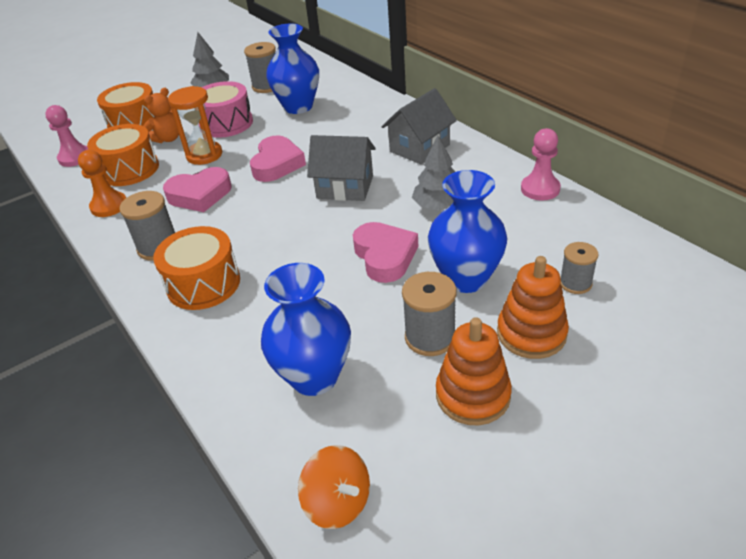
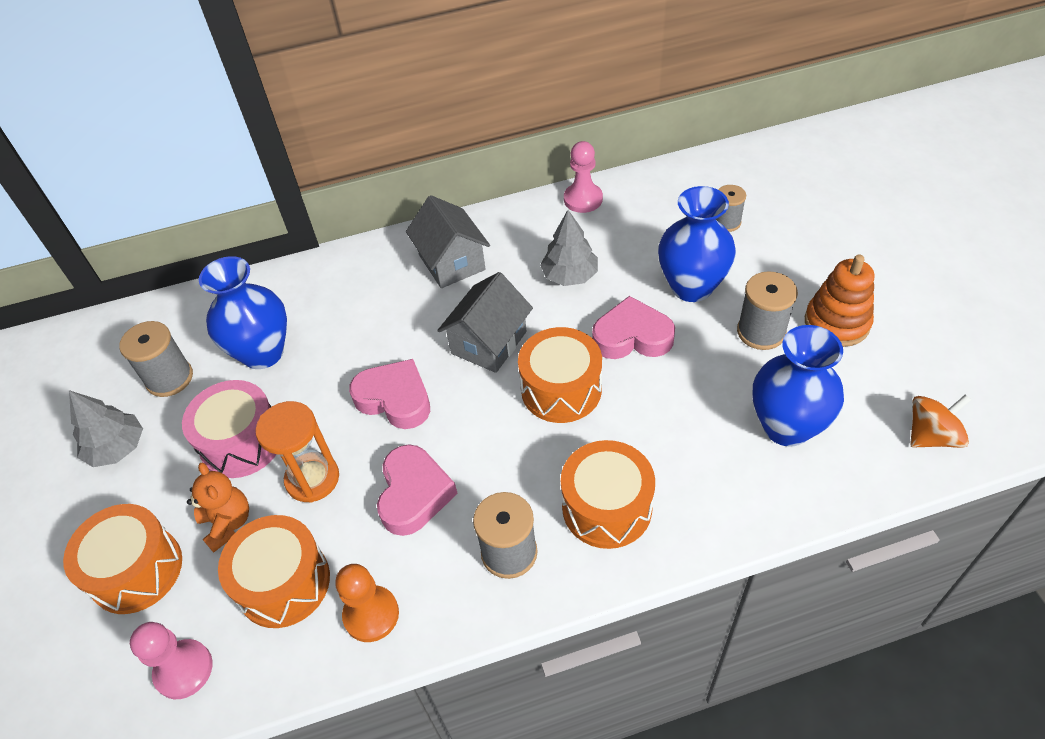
camera: 70 degrees left, 10 degrees up
orange stacking toy [497,256,569,359] -> none
none -> orange drum [518,327,602,423]

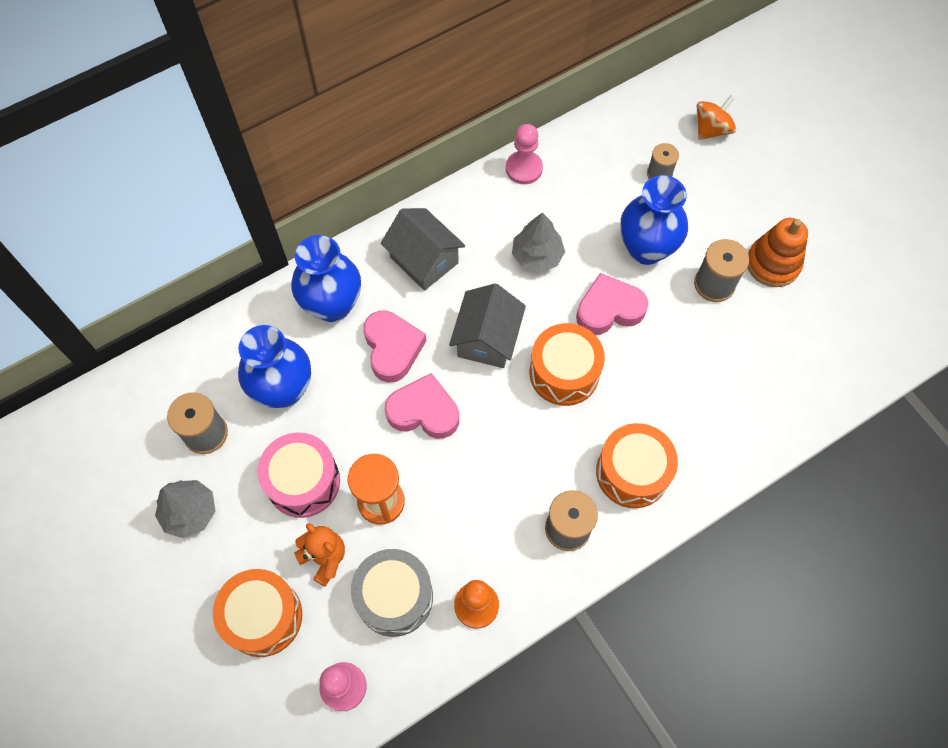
camera: 20 degrees left, 15 degrees up
orange drum [218,515,330,628] -> grey drum [351,549,433,637]
pink heart [377,445,458,536] -> pink heart moved to [363,310,426,383]
blue vase [753,325,844,447] -> blue vase moved to [291,235,361,322]
orange spinning top [910,394,971,448] -> orange spinning top moved to [697,95,736,140]

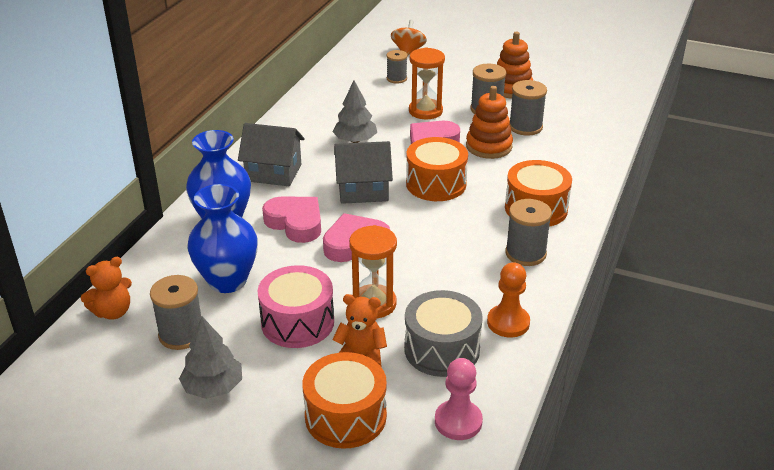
camera: 35 degrees left, 30 degrees down
grey house [449,284,526,368] -> grey house turned 75 degrees counterclockwise [334,141,393,204]
pink pawn [506,124,543,184] -> none
blue vase [620,175,688,265] -> orange hourglass [409,48,445,119]
none -> orange teddy bear [81,257,132,320]
none -> orange stacking toy [466,86,513,159]
none -> grey spool [509,80,547,136]

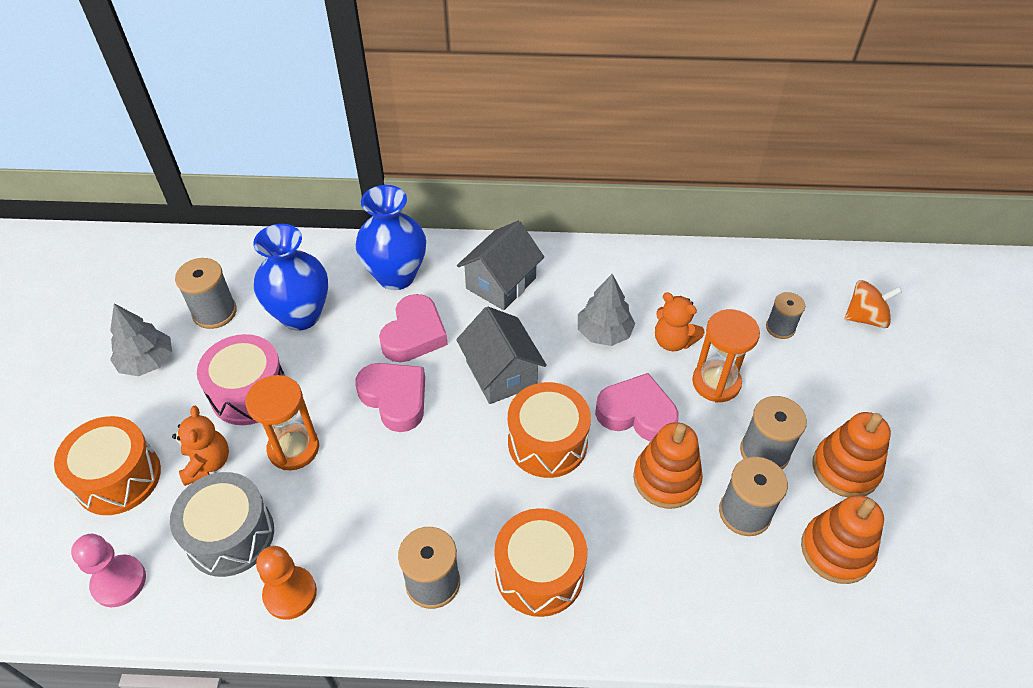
camera: 70 degrees right, 15 degrees up
orange teddy bear [81,257,132,320] -> orange teddy bear moved to [655,292,705,351]
grey house [238,123,305,186] -> grey house turned 45 degrees clockwise [457,221,544,310]
none -> orange stacking toy [801,495,884,584]

